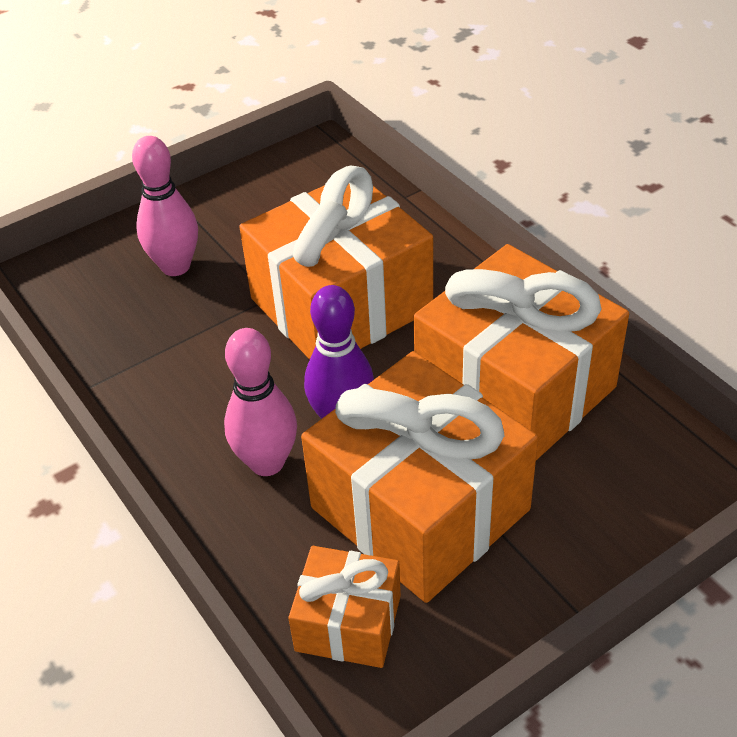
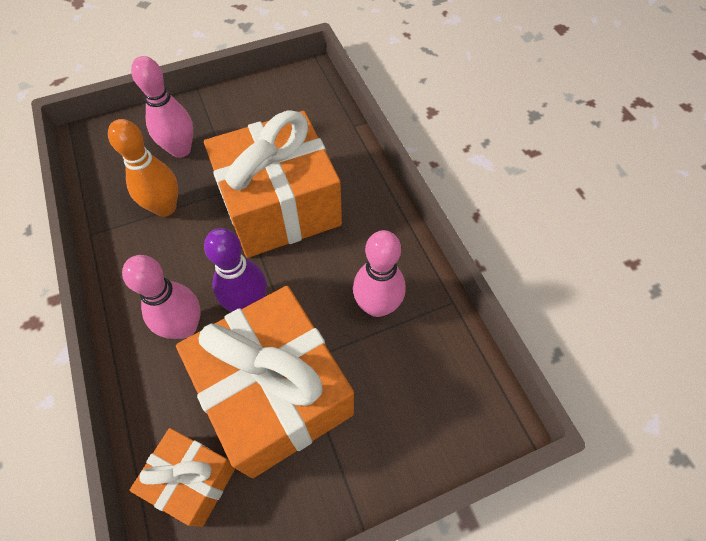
camera: 10 degrees right, 15 degrees up
orange gift [414,244,629,460] -> pink bowling pin [353,230,406,317]
none -> orange bowling pin [108,119,178,217]

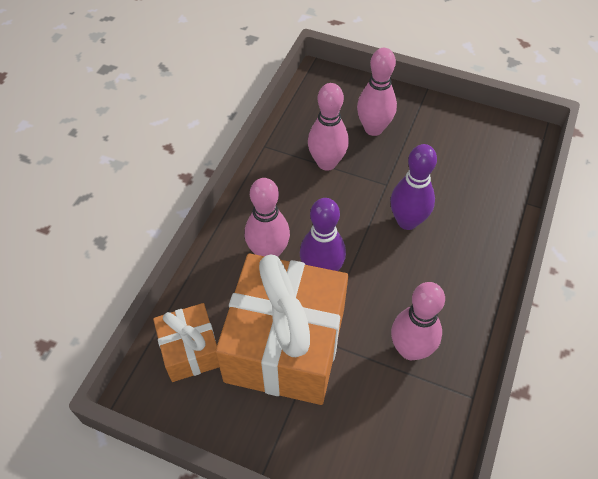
camera: 45 degrees right, 5 degrees down
orange bowling pin [108,119,178,217] -> pink bowling pin [308,83,349,171]
orange gift [204,111,342,258] -> purple bowling pin [390,144,437,230]

